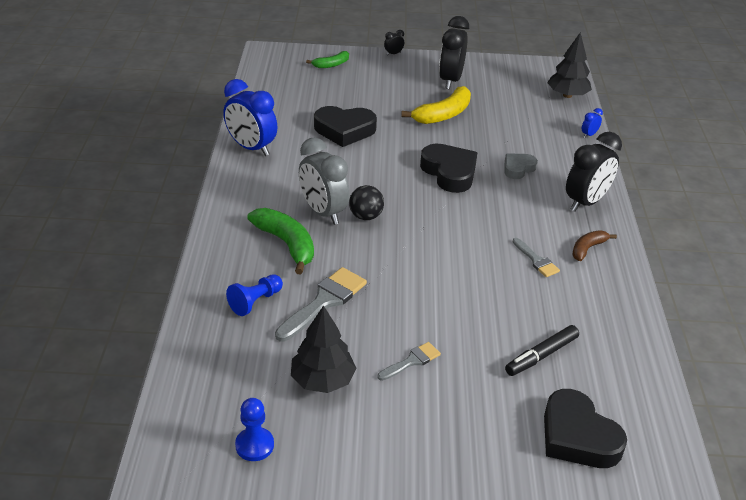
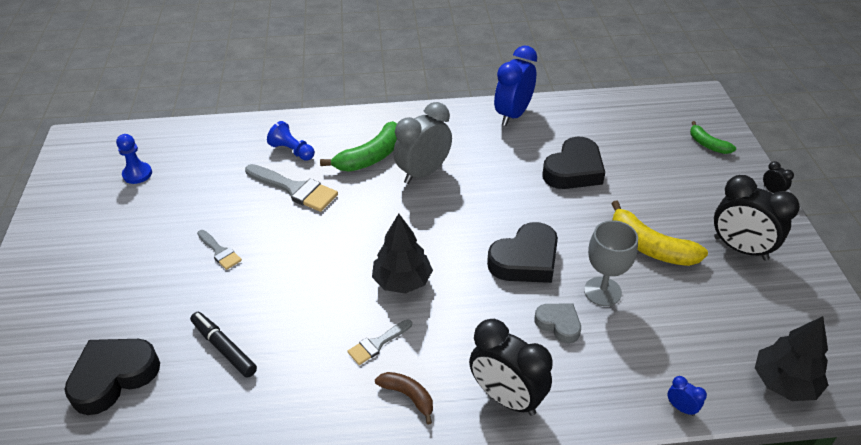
camera: 85 degrees right, 5 degrees up
black tree [291,305,357,393] -> black tree moved to [372,213,433,294]
black heart [314,106,377,147] -> black heart turned 135 degrees counterclockwise [543,136,605,189]
black ball [349,185,384,220] -> none
black clock [439,16,469,89] -> black clock turned 150 degrees counterclockwise [714,175,800,261]
none -> grey goblet [584,220,638,306]

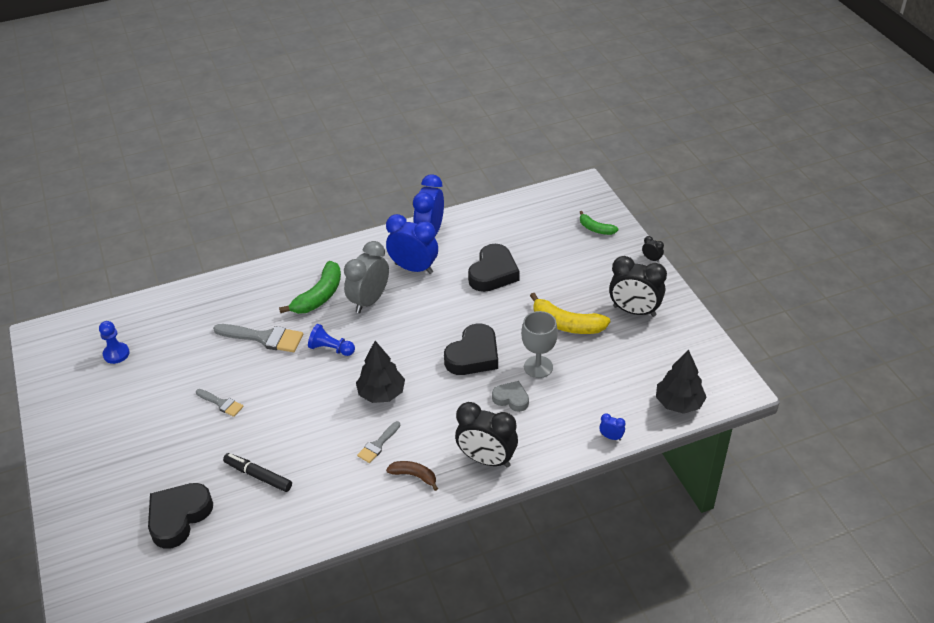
camera: 15 degrees left, 0 degrees up
blue pawn [267,121,315,161] -> blue pawn moved to [308,324,355,356]
none -> blue clock [386,214,438,274]

